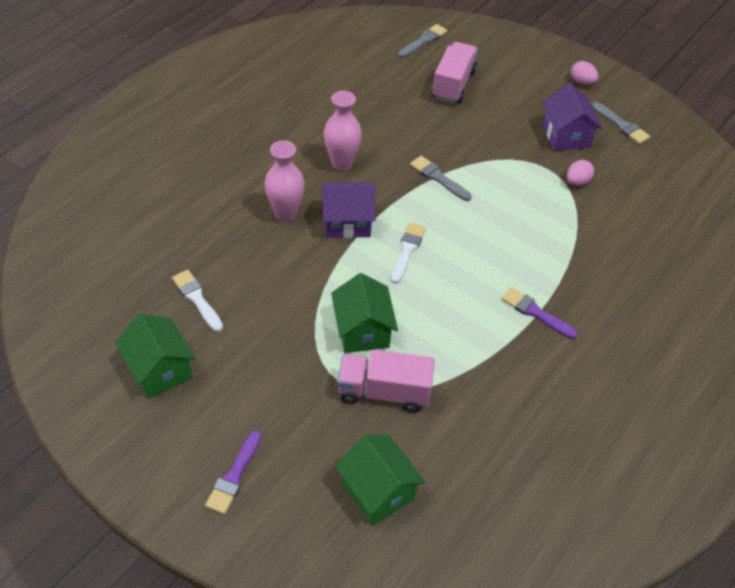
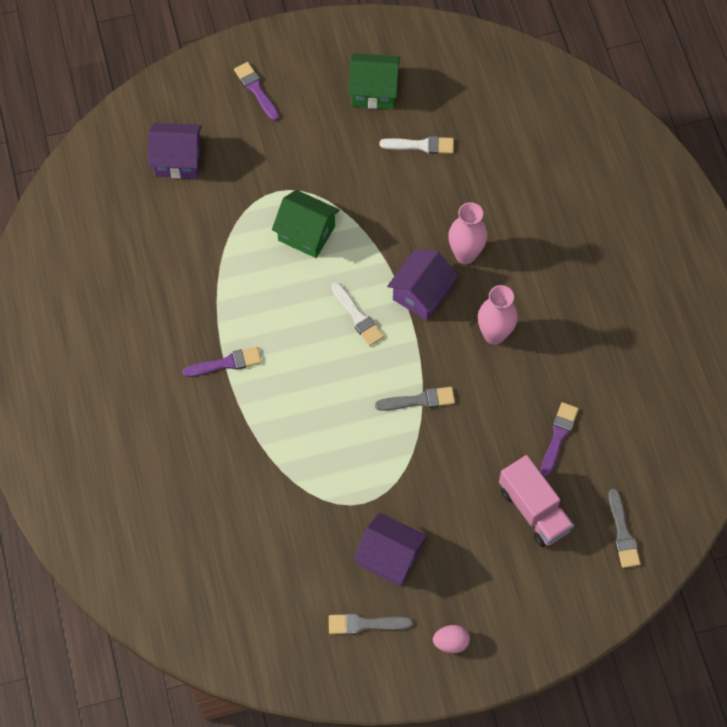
camera: 130 degrees right, 15 degrees up
green house [335,435,425,525] -> purple house [148,123,202,179]
pink truck [337,349,435,413] -> none
pink egg [567,160,594,186] -> none
none -> purple brush [540,402,579,477]

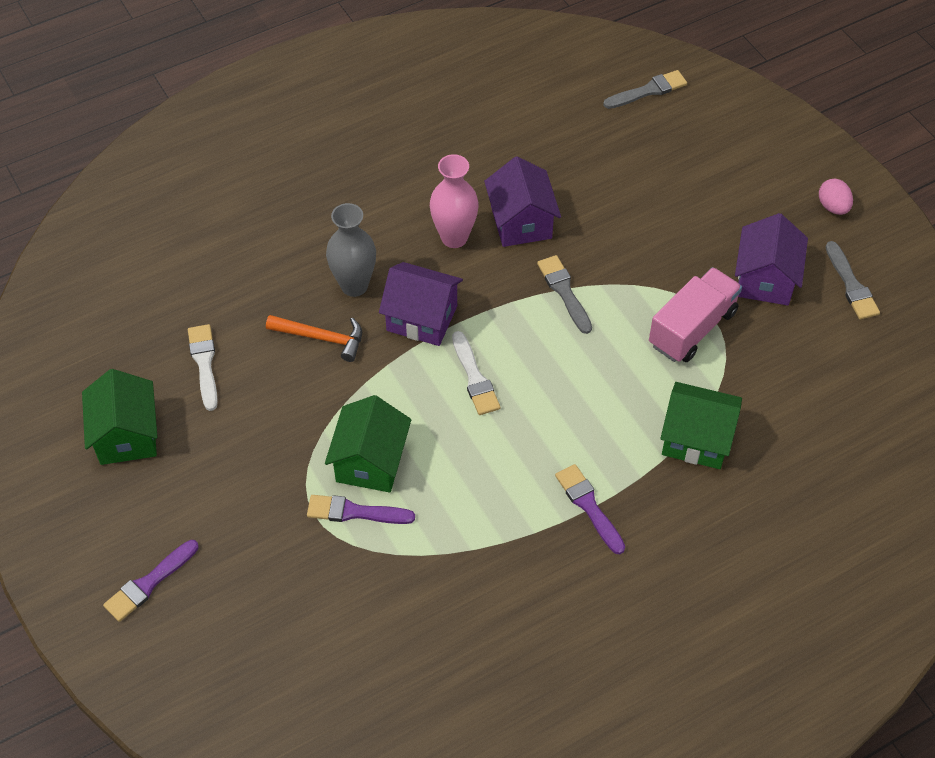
camera: 105 degrees left, 10 degrees down
purple house [148,123,202,179] -> purple house moved to [484,156,561,247]
white brush [331,283,384,346] -> white brush turned 120 degrees clockwise [452,331,500,415]
pink vase [448,202,488,264] -> grey vase [326,203,376,297]
pink truck [499,455,574,547] -> pink truck moved to [649,267,742,362]
purple brush [540,402,579,477] -> purple brush moved to [307,495,415,524]
none -> orange hammer [266,315,362,362]
none -> green house [660,382,742,469]

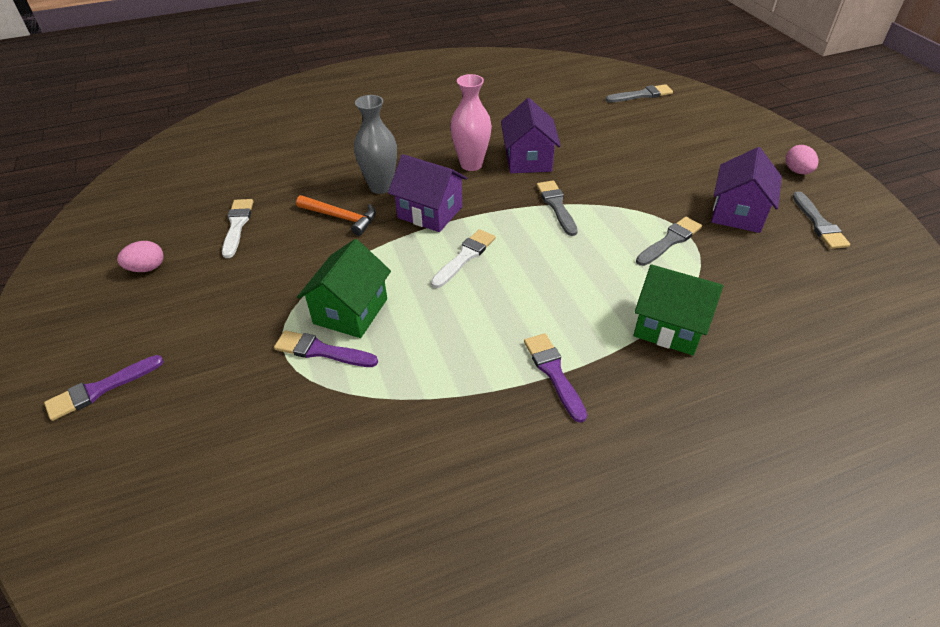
camera: 10 degrees right, 10 degrees down
green house [82,369,157,465] -> pink egg [117,241,164,272]
white brush [452,331,500,415] -> white brush turned 135 degrees counterclockwise [431,229,496,288]
pink truck [649,267,742,362] -> grey brush [636,217,702,266]

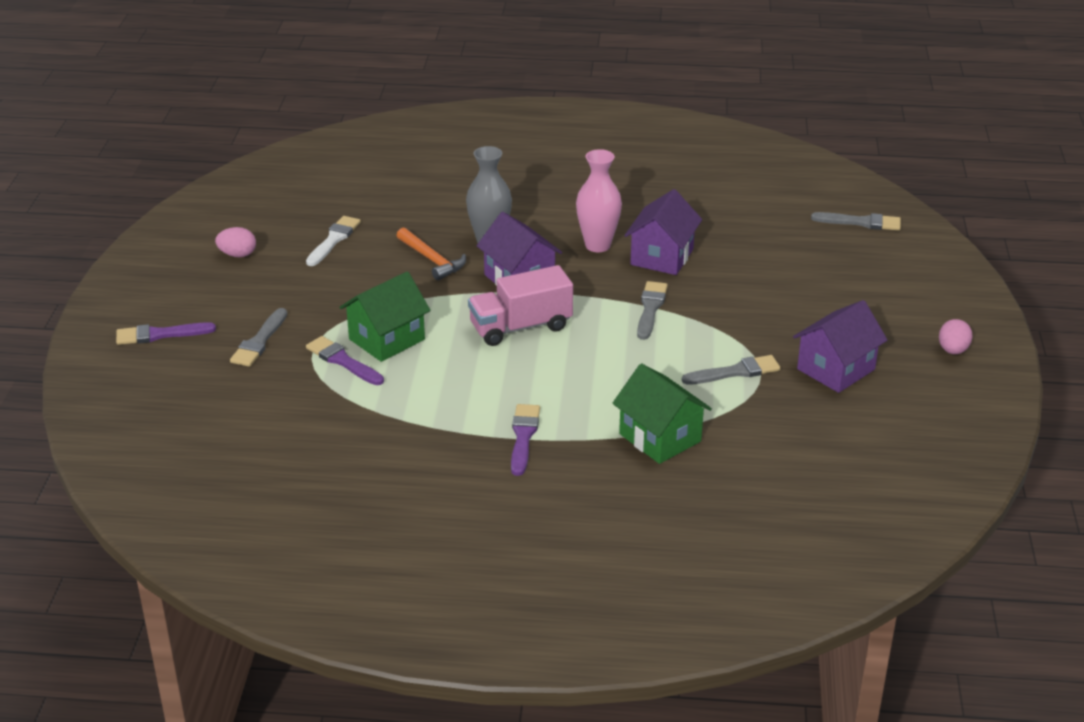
camera: 25 degrees right, 10 degrees down
white brush [431,229,496,288] -> pink truck [468,265,573,346]
grey brush [792,191,850,249] -> grey brush moved to [230,308,287,367]

